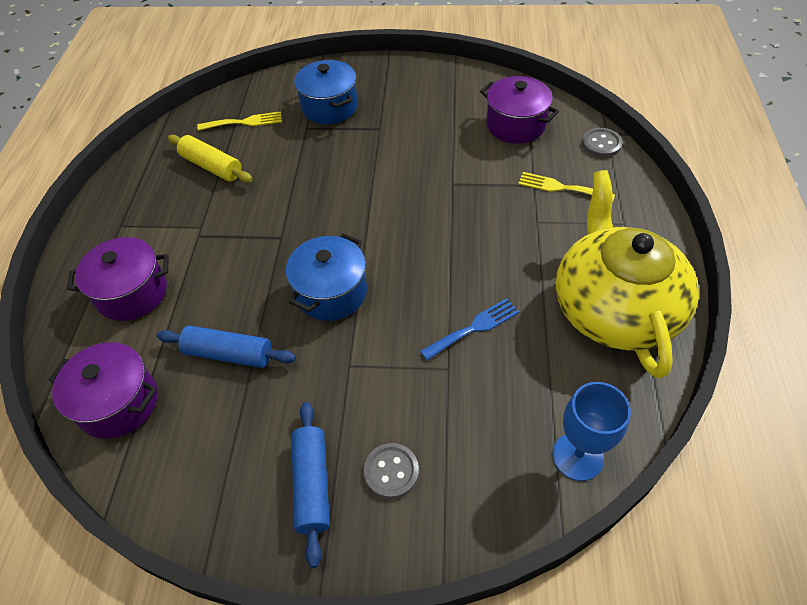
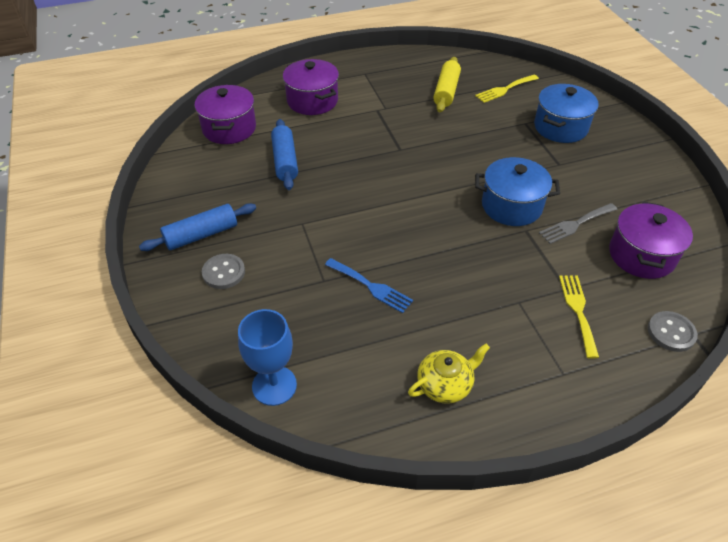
camera: 65 degrees right, 5 degrees down
yellow fork [197,111,282,131] -> yellow fork turned 90 degrees clockwise [475,75,539,103]
blue pot [286,233,367,321] -> blue pot moved to [475,157,560,226]
yellow teapot [556,170,699,379] -> yellow teapot [408,344,490,404], size x0.42
none -> grey fork [539,203,618,244]

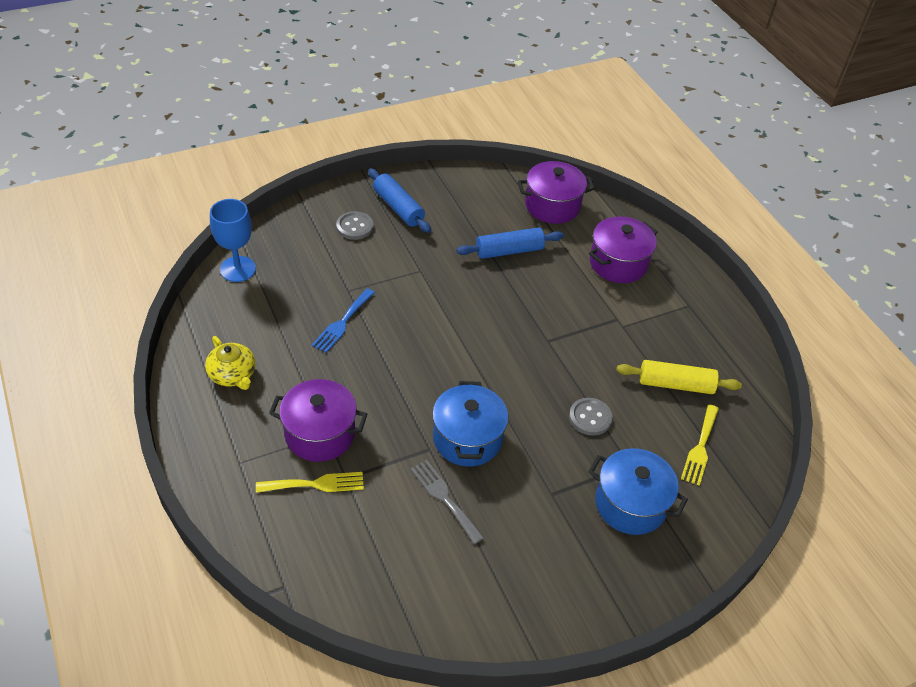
camera: 80 degrees right, 0 degrees up
yellow fork [475,75,539,103] -> yellow fork turned 120 degrees counterclockwise [681,404,719,486]
purple pot [609,201,693,279] -> purple pot moved to [269,379,367,462]
grey button [648,311,698,352] -> grey button moved to [569,398,613,436]

